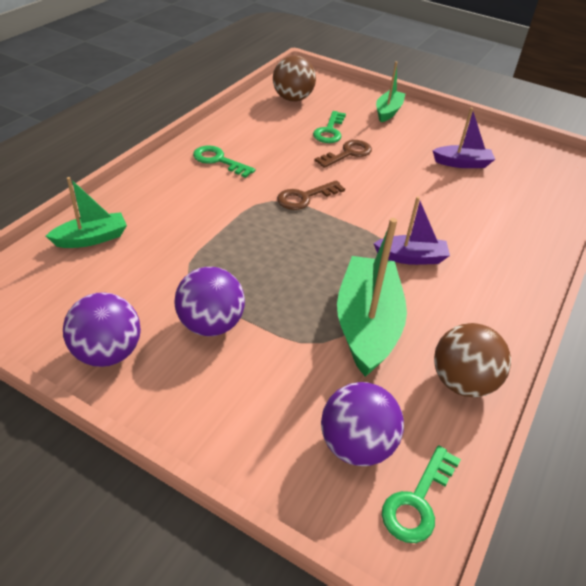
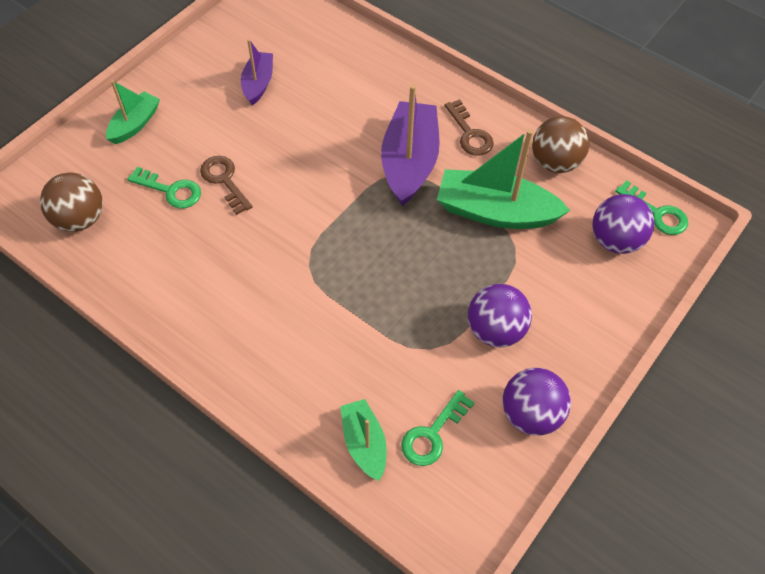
camera: 80 degrees left, 15 degrees up
green key [193,145,256,178] -> green key moved to [401,390,475,466]
brown key [277,180,345,210] -> brown key moved to [445,99,494,156]
purple boat [373,197,450,265] -> purple boat [381,84,440,206], size x1.76
green boat [376,61,405,122] -> green boat turned 90 degrees clockwise [106,80,160,144]

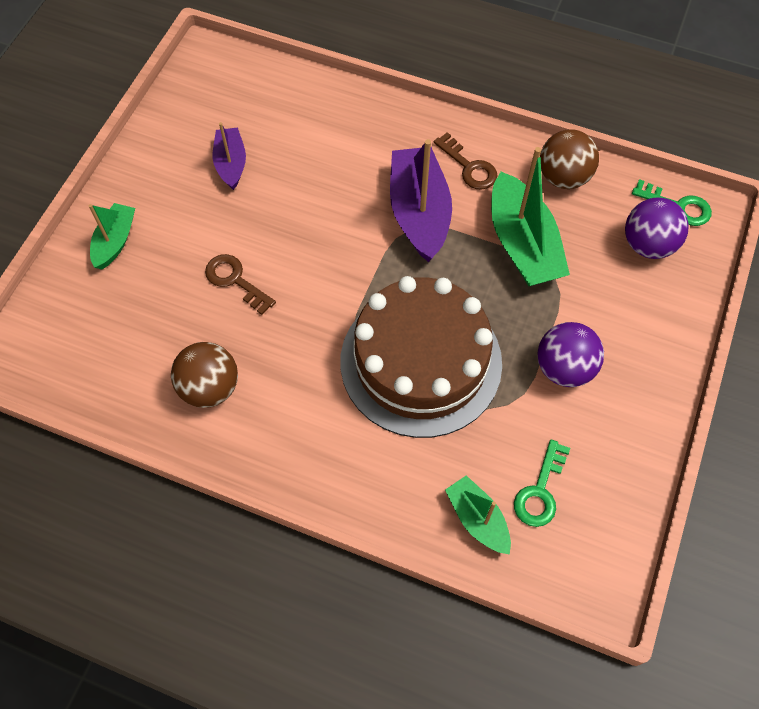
camera: 15 degrees left, 5 degrees up
brown ball [40,172,103,232] -> brown ball moved to [171,342,238,408]
green key [127,167,201,208] -> none
green boat [437,129,570,229] -> green boat turned 105 degrees counterclockwise [491,147,570,286]
purple ball [502,368,571,436] -> none
none -> brown cake [340,276,502,438]

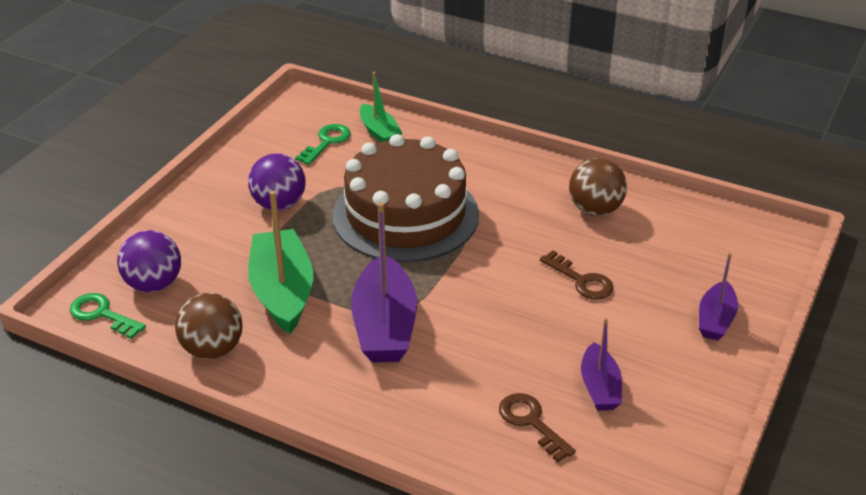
camera: 175 degrees left, 25 degrees down
green boat [89,203,135,269] -> purple boat [699,252,738,340]
brown key [434,132,497,190] -> brown key moved to [499,393,576,462]

